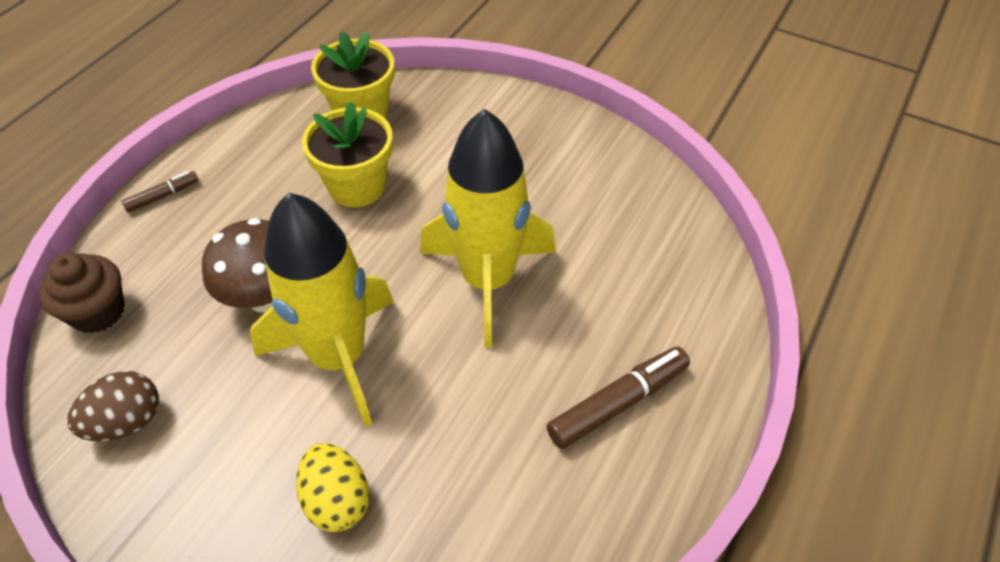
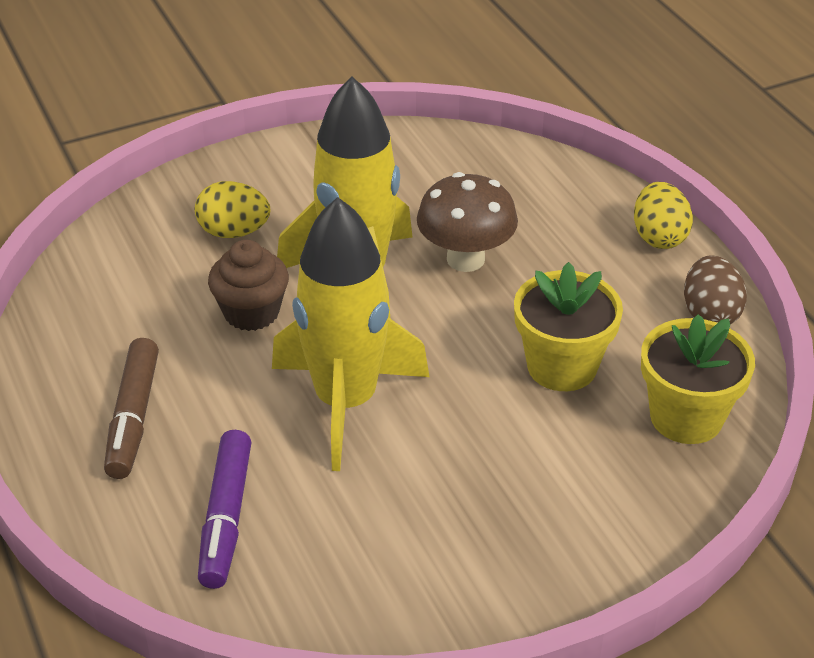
camera: 125 degrees right, 10 degrees down
brown cupcake [38,253,125,333] -> brown cupcake moved to [208,240,289,331]
brown egg [67,371,159,441] -> brown egg moved to [684,255,747,324]
brown marker [121,171,199,213] -> yellow egg [634,182,693,249]
none -> purple marker [198,430,252,589]

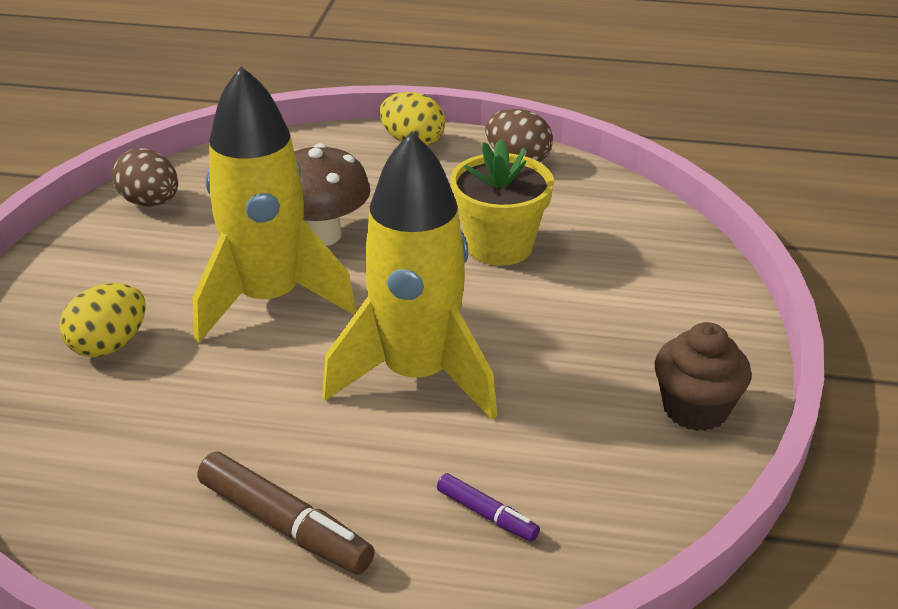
camera: 55 degrees left, 5 degrees down
purple marker [198,430,252,589] -> purple marker [437,473,540,542], size x0.56
brown cupcake [208,240,289,331] -> brown cupcake moved to [655,322,752,431]
yellow flower pot [641,314,755,444] -> none
none -> brown egg [112,148,178,207]

